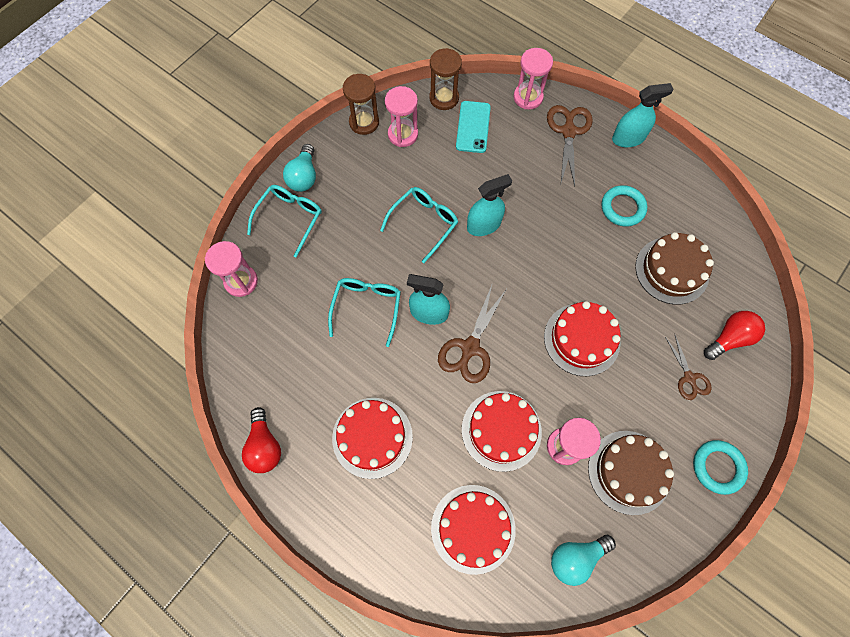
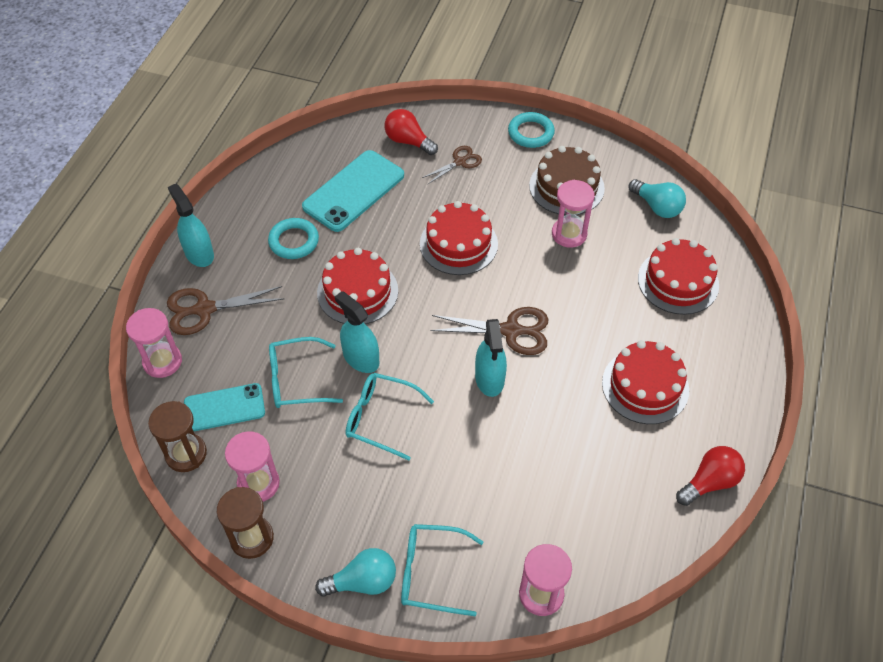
camera: 110 degrees left, 15 degrees down
turquoise glasses [328,278,401,347] -> turquoise glasses moved to [269,337,343,408]
red cake [462,391,542,472] -> red cake moved to [317,248,398,324]
brown cake [635,232,714,305] -> turquoise phone [302,150,404,232]

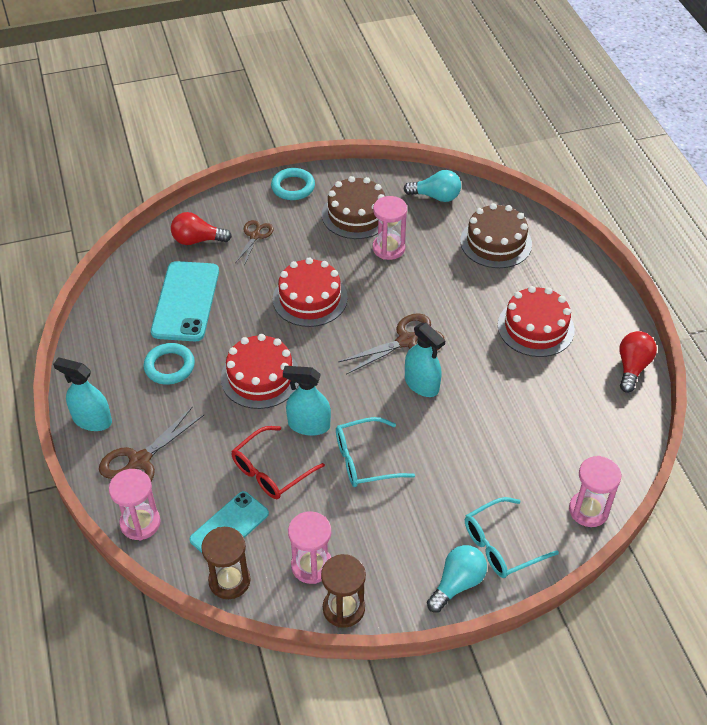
camera: 35 degrees left, 5 degrees down
turquoise glasses [269,337,343,408] -> red glasses [231,426,325,499]
red cake [638,238,719,315] -> brown cake [460,203,532,268]

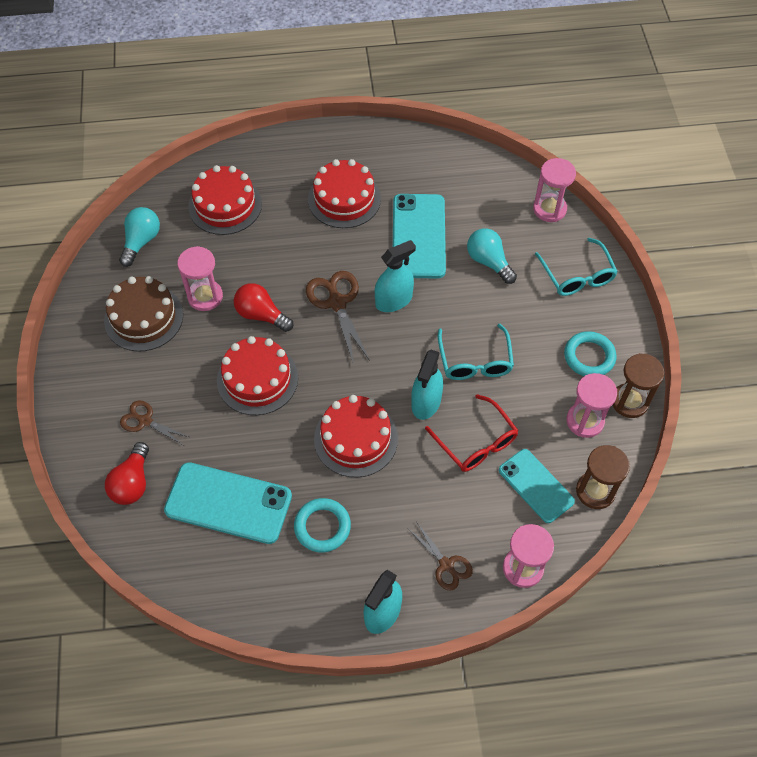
camera: 80 degrees left, 10 degrees up
brown scissors [99,406,205,481] -> brown scissors [408,521,473,591], size x0.62
turquoise ring [271,168,315,200] -> turquoise ring moved to [564,331,616,376]
turquoise light bulb [427,545,487,613] -> turquoise light bulb moved to [467,228,517,284]
brown cake [460,203,532,268] -> red cake [188,165,262,235]
red light bulb [619,331,657,393] -> red light bulb moved to [234,283,293,332]
none -> turquoise phone [393,194,446,278]

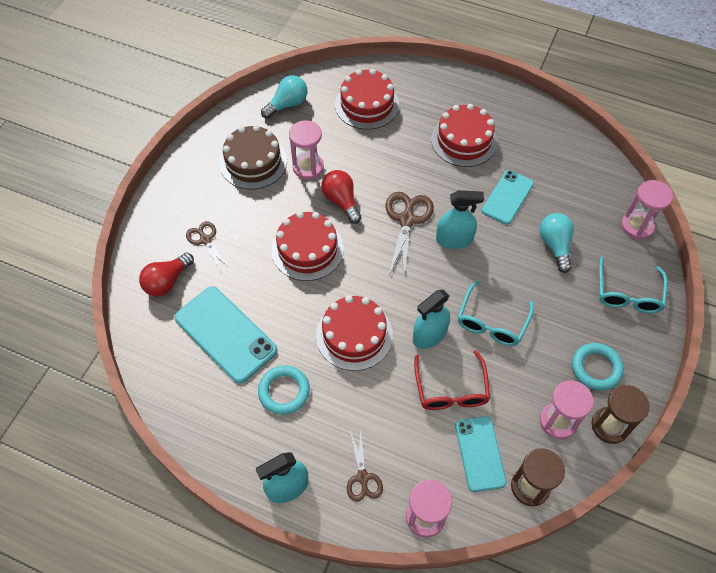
camera: 30 degrees right, 0 degrees up
turquoise phone [393,194,446,278] -> turquoise phone [481,170,534,225], size x0.65

